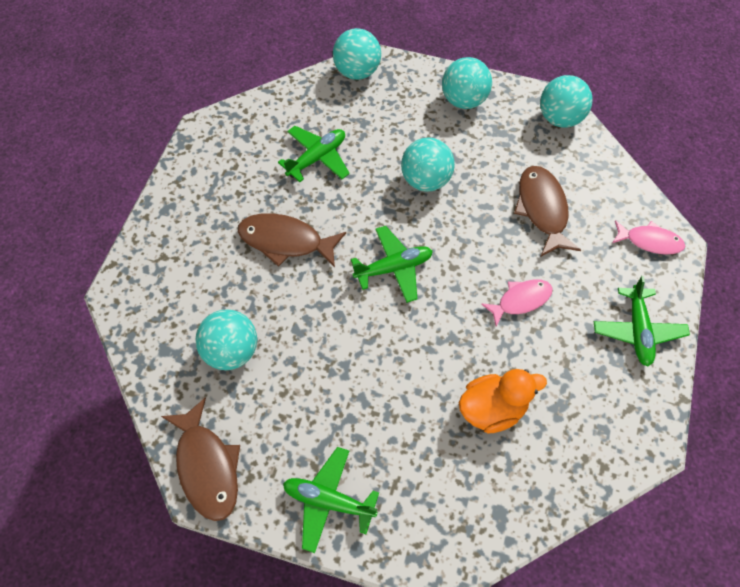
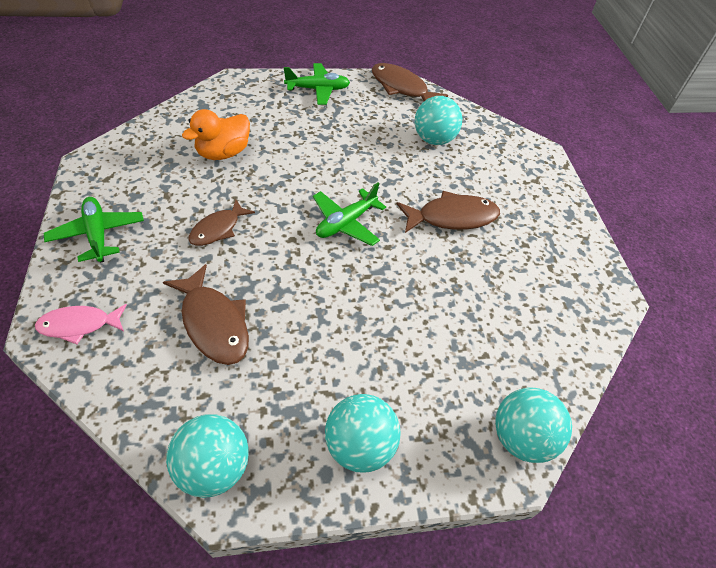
camera: 150 degrees right, 10 degrees down
green plane [278,126,350,182] -> none
turquoise ball [401,138,455,192] -> none
pink fish [481,279,553,326] -> brown fish [188,200,255,246]

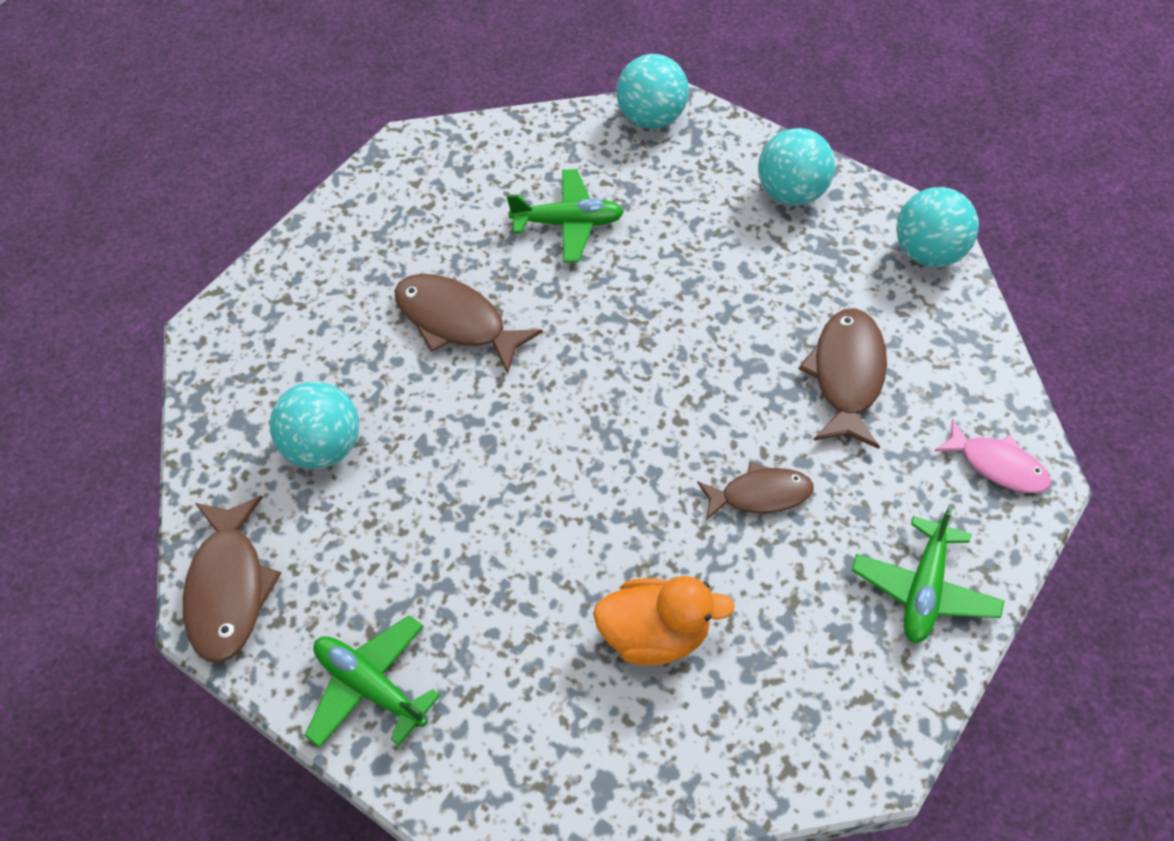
camera: 130 degrees left, 5 degrees up
green plane [313,182,386,246] -> green plane moved to [507,169,624,263]

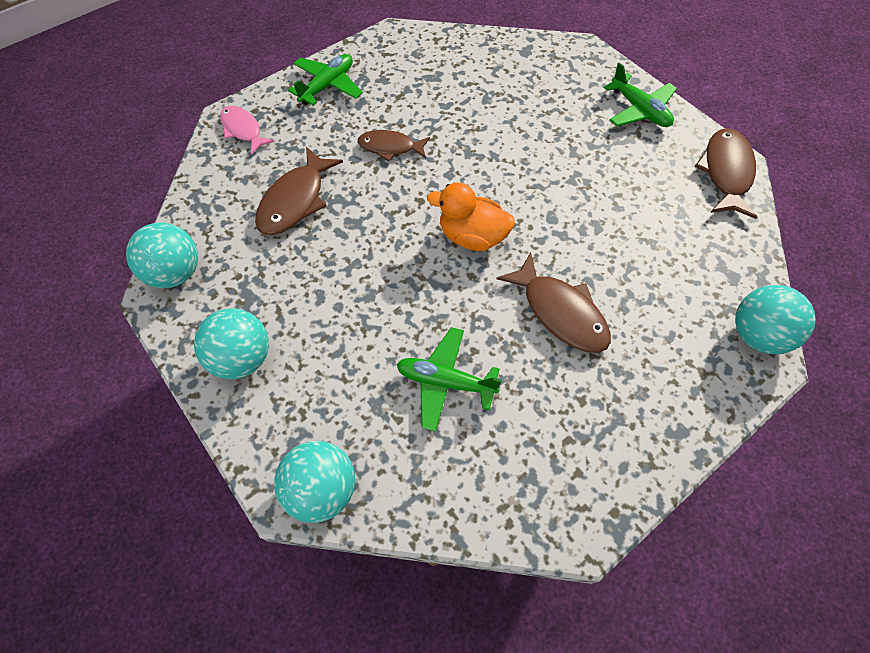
camera: 165 degrees left, 5 degrees up
turquoise ball [270,381,359,469] -> turquoise ball moved to [735,285,816,354]
orange duck [593,576,735,666] -> orange duck moved to [427,182,515,251]

